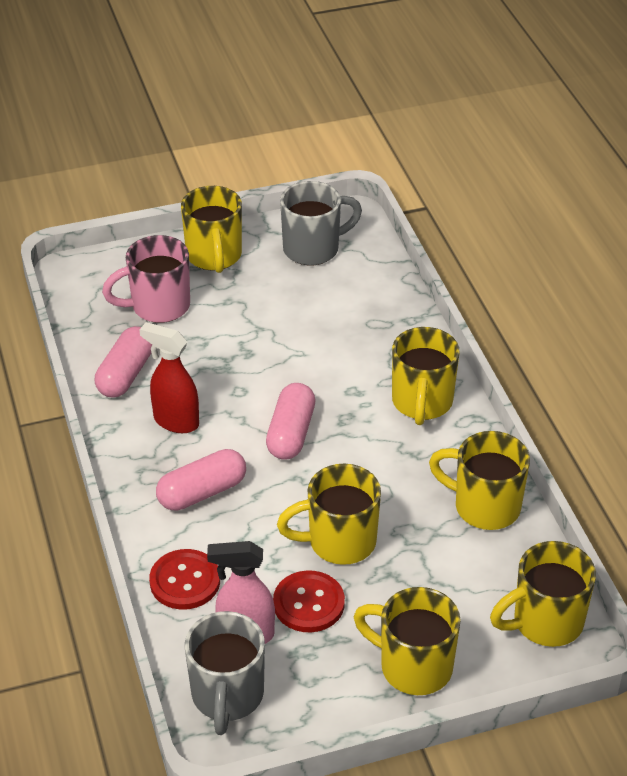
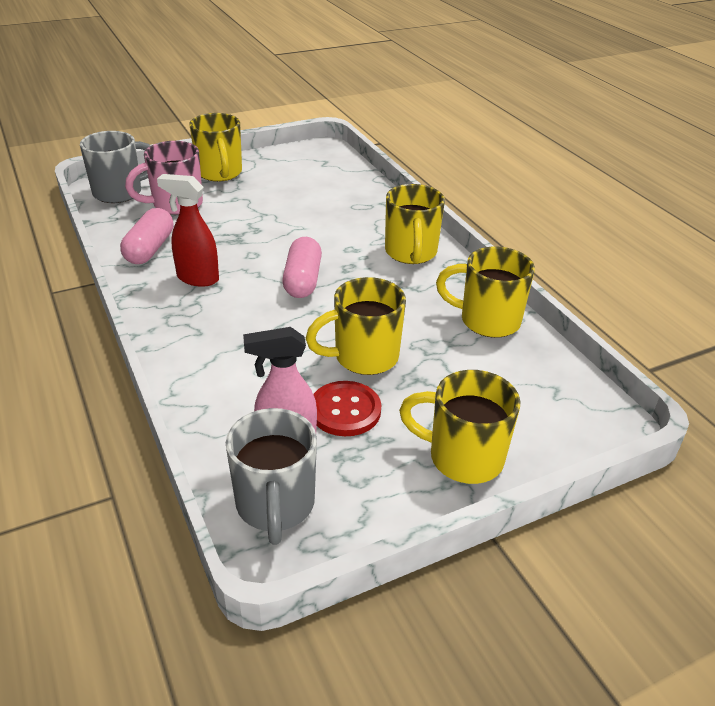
camera: 10 degrees left, 5 degrees down
red button [149,549,220,610] -> none
pink capsule [156,449,246,511] -> none
grey mug [280,181,362,266] -> grey mug moved to [80,131,151,203]
yellow mug [490,541,596,647] -> none

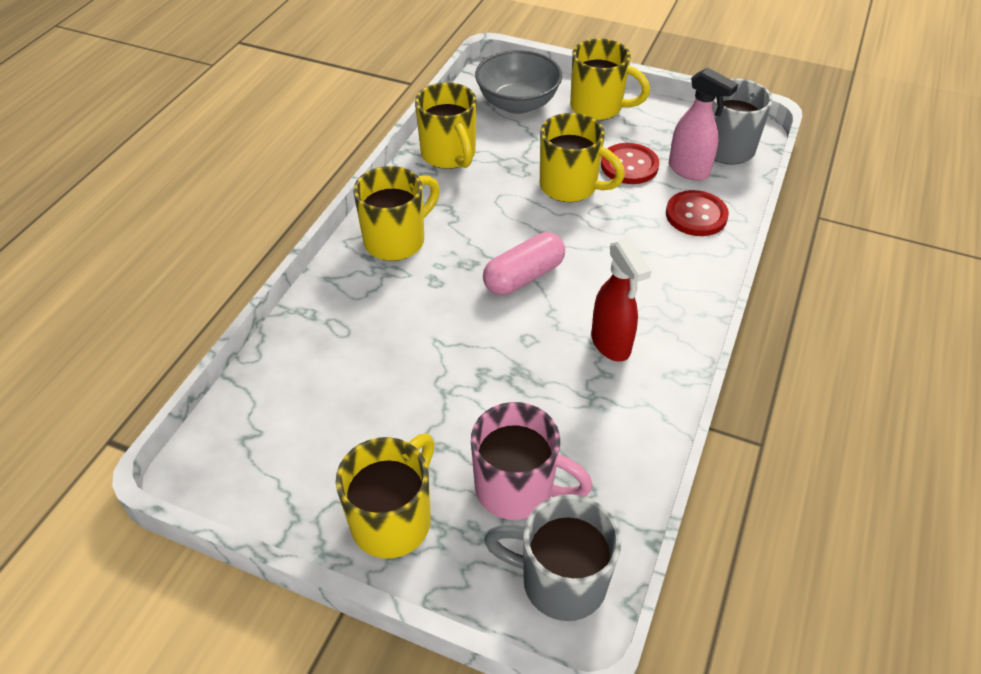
camera: 130 degrees left, 10 degrees up
pink capsule [120,208,174,264] -> none
yellow mug [399,370,521,484] -> yellow mug turned 45 degrees counterclockwise [570,39,650,120]
none -> grey bowl [475,50,563,114]
none -> red button [666,190,729,236]

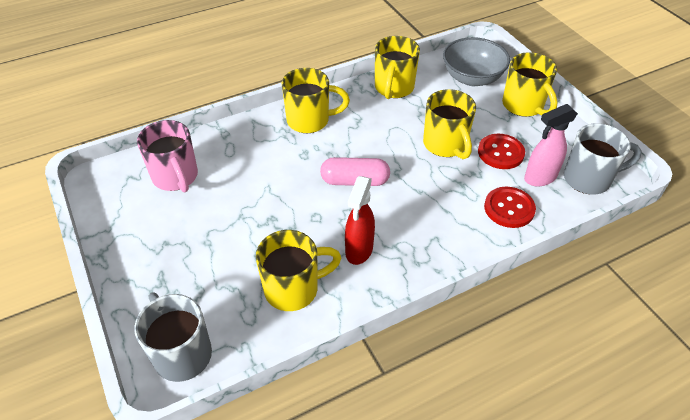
camera: 40 degrees right, 0 degrees up
yellow mug [336,433,435,558] -> yellow mug moved to [256,230,341,311]
pink mug [471,402,593,520] -> pink mug moved to [137,120,198,192]
pink spray bottle [669,68,738,181] -> pink spray bottle turned 75 degrees clockwise [524,104,578,187]

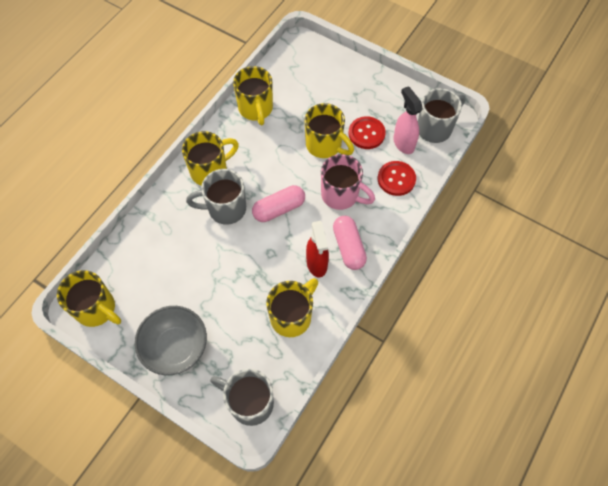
camera: 30 degrees left, 15 degrees up
pink mug [137,120,198,192] -> pink mug moved to [321,154,375,210]
grey bowl [443,37,510,86] -> grey bowl moved to [135,306,207,375]
yellow mug [502,52,558,117] -> yellow mug moved to [57,270,121,327]
pink spray bottle [524,104,578,187] -> pink spray bottle turned 120 degrees clockwise [393,86,423,154]
none -> grey mug [186,169,246,224]
none -> pink capsule [333,216,367,270]

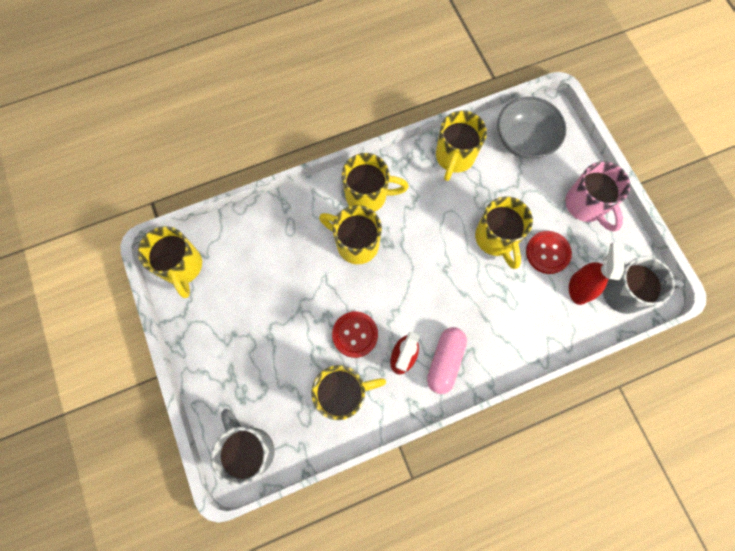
camera: 35 degrees right, 10 degrees up
grey bowl [135,306,207,375] -> grey bowl moved to [497,97,566,159]
grey mug [186,169,246,224] -> yellow mug [319,205,382,264]
pink capsule [252,185,305,222] -> none
pink mug [321,154,375,210] -> pink mug moved to [566,161,630,232]
red button [378,161,416,196] -> red button moved to [332,311,378,358]
pink spray bottle [393,86,423,154] -> red spray bottle [569,242,624,305]

